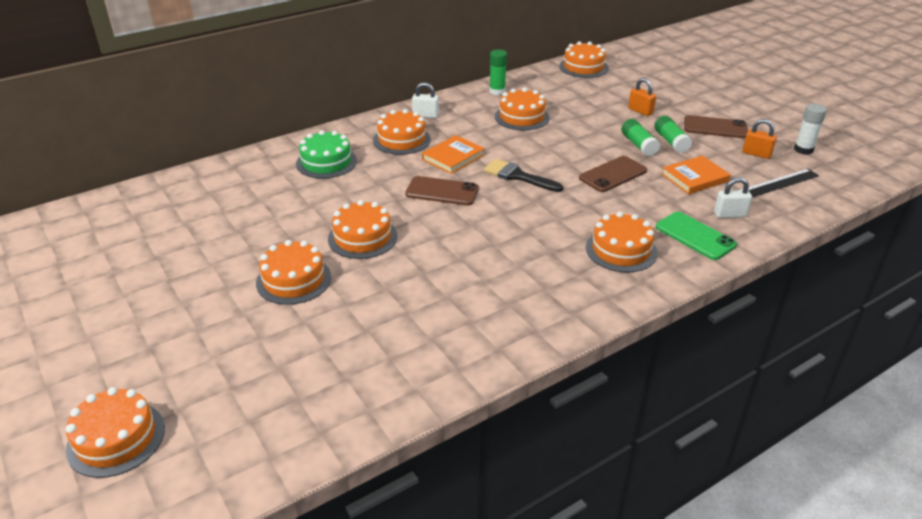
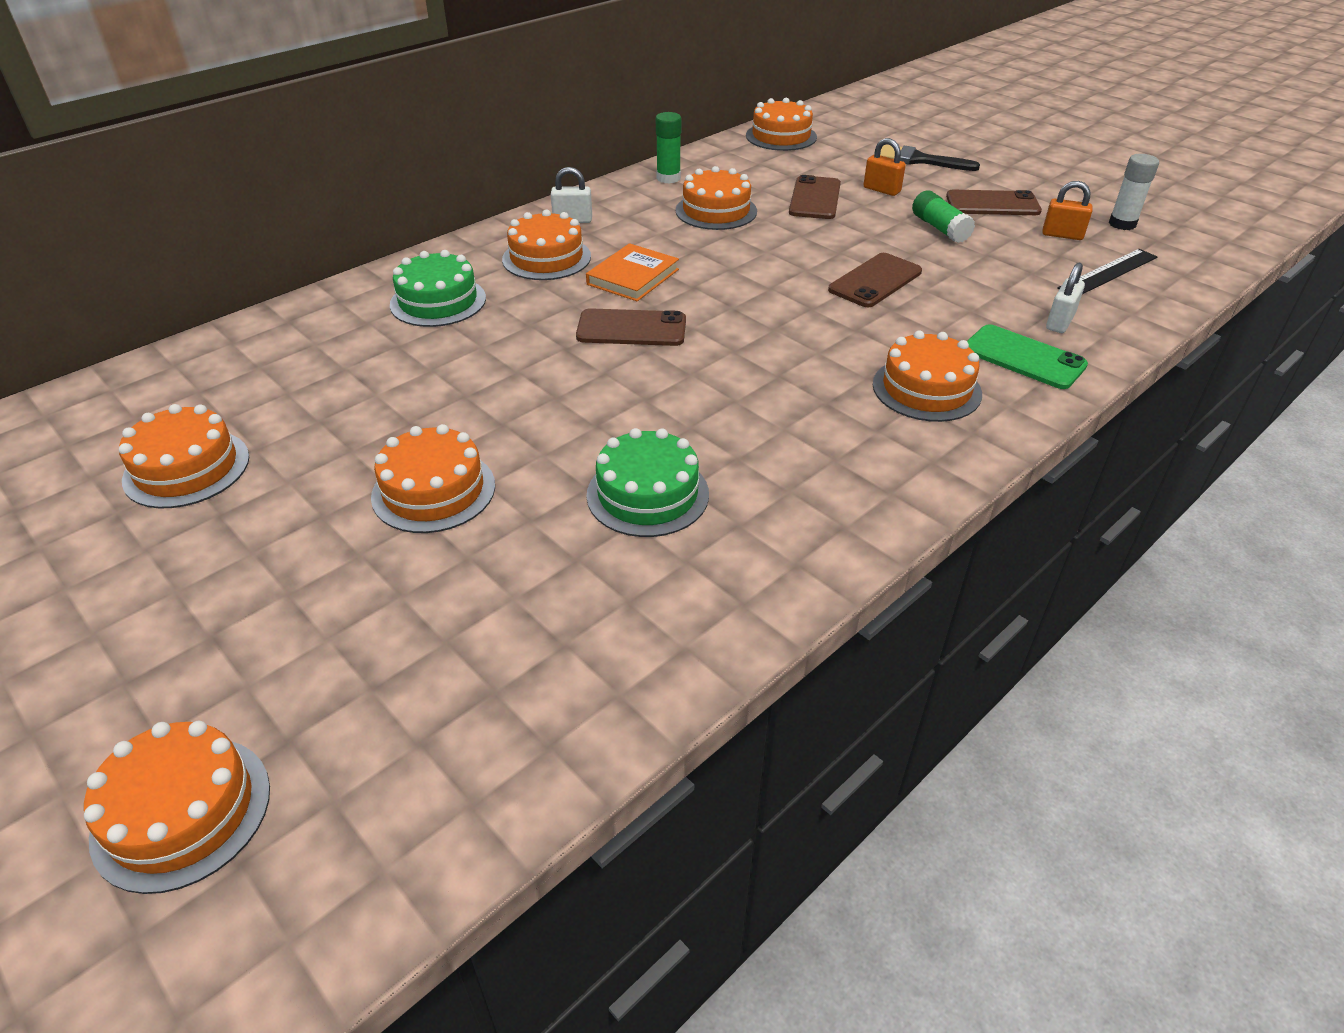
camera: 10 degrees left, 5 degrees up
orange cake [328,200,397,259] -> orange cake moved to [119,404,249,508]
black brush [484,159,563,192] -> black brush moved to [880,144,980,171]
green glue stick [621,119,660,157] -> none
orange book [662,156,731,194] -> none
white padlock [714,177,752,218] -> white padlock turned 45 degrees counterclockwise [1046,263,1085,333]
none -> green cake [587,428,709,537]
none -> brown phone [789,175,841,219]

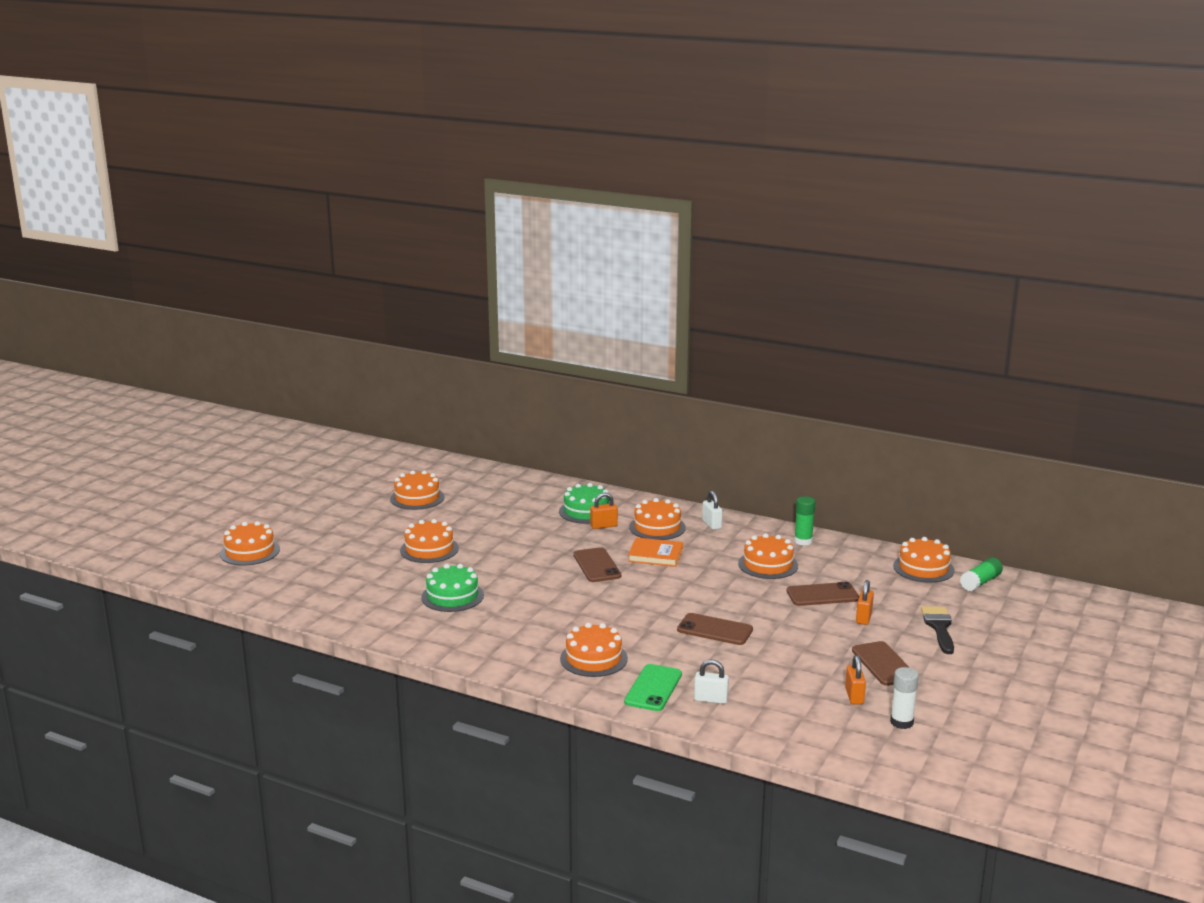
camera: 70 degrees right, 20 degrees down
green glue stick [912,190,975,243] -> green glue stick moved to [960,557,1003,591]
black ruler [1057,249,1157,294] -> none
none -> orange padlock [590,493,618,529]

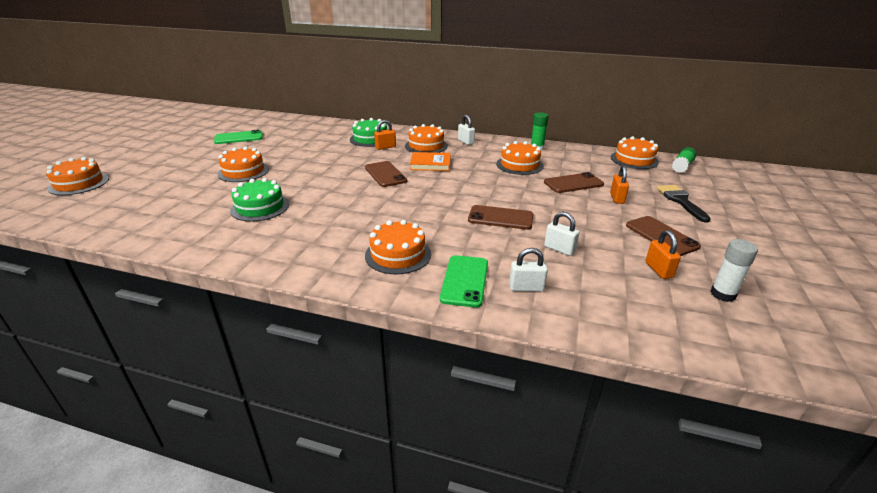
camera: 10 degrees left, 10 degrees up
orange cake [390,470,445,510] -> green phone [214,130,263,144]
none -> white padlock [544,211,579,256]

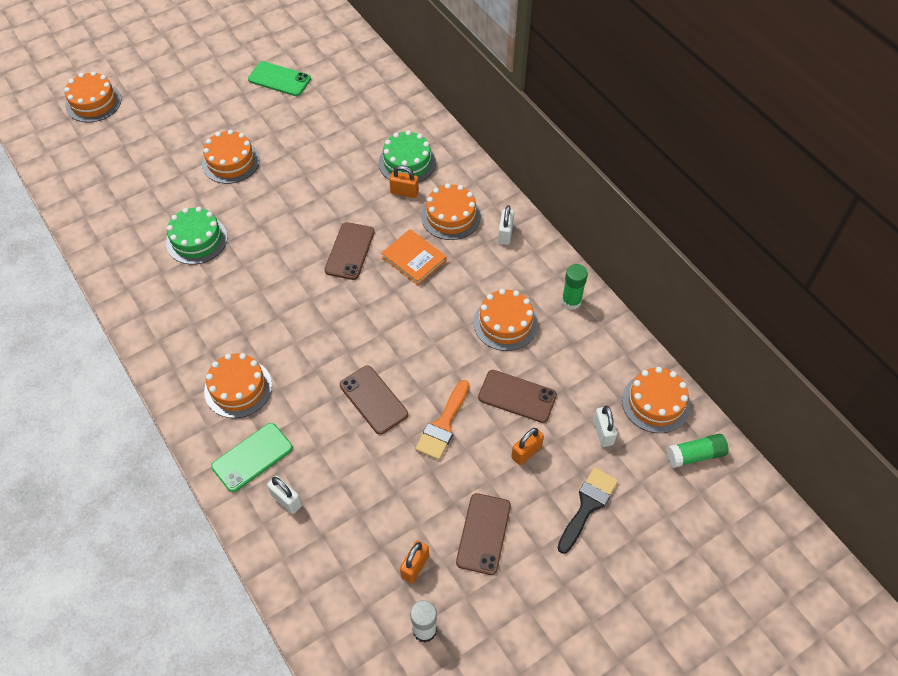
camera: 40 degrees right, 25 degrees up
white padlock [544,211,579,256] -> white padlock moved to [593,406,617,447]
none -> orange brush [415,380,469,460]

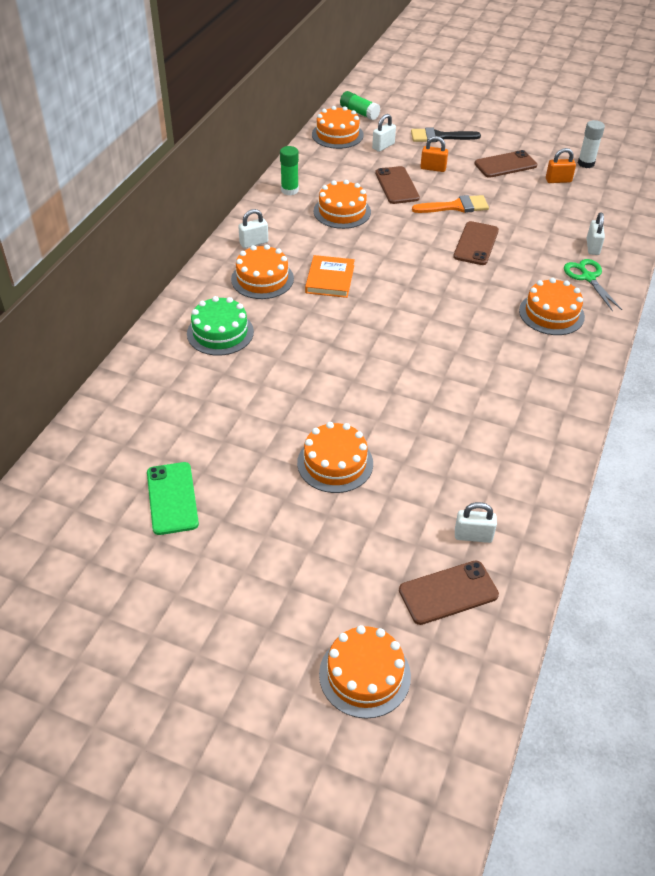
camera: 125 degrees left, 10 degrees down
green cake [166,207,228,265] -> none
green phone [211,423,293,492] -> green scissors [564,259,622,311]
brown phone [325,222,375,280] -> brown phone moved to [399,561,499,625]
orange padlock [389,165,419,198] -> none
none -> white padlock [455,502,497,543]

